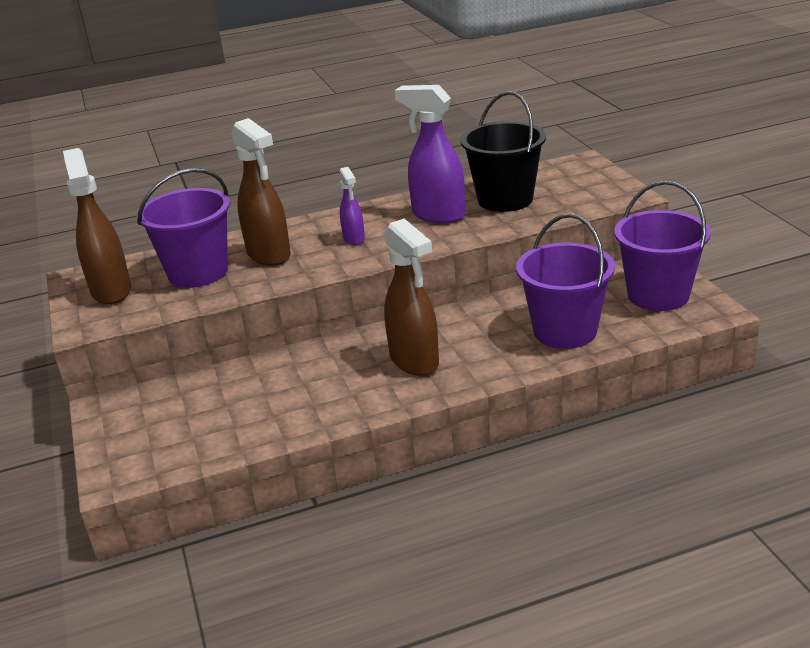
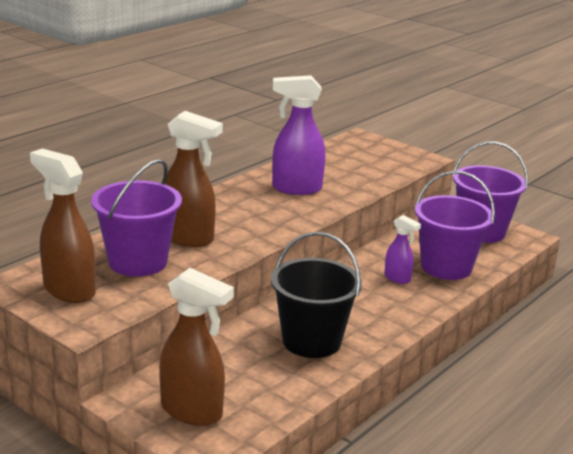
camera: 35 degrees left, 5 degrees down
purple spray bottle [339,167,365,245] -> purple spray bottle moved to [384,215,421,284]
brown spray bottle [384,218,439,376] -> brown spray bottle moved to [159,268,234,426]
black bucket [460,91,546,212] -> black bucket moved to [271,232,362,358]

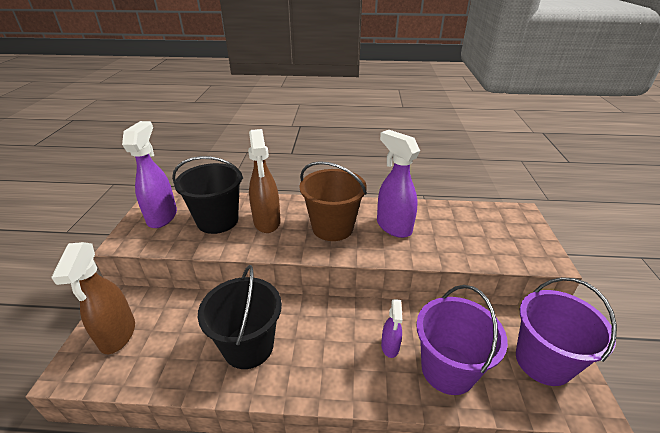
camera: 55 degrees right, 10 degrees up
brown spray bottle [30,148,96,303] -> purple spray bottle [122,121,177,228]
purple bucket [91,159,182,277] -> black bucket [172,156,243,234]
none -> brown bucket [299,161,367,241]

